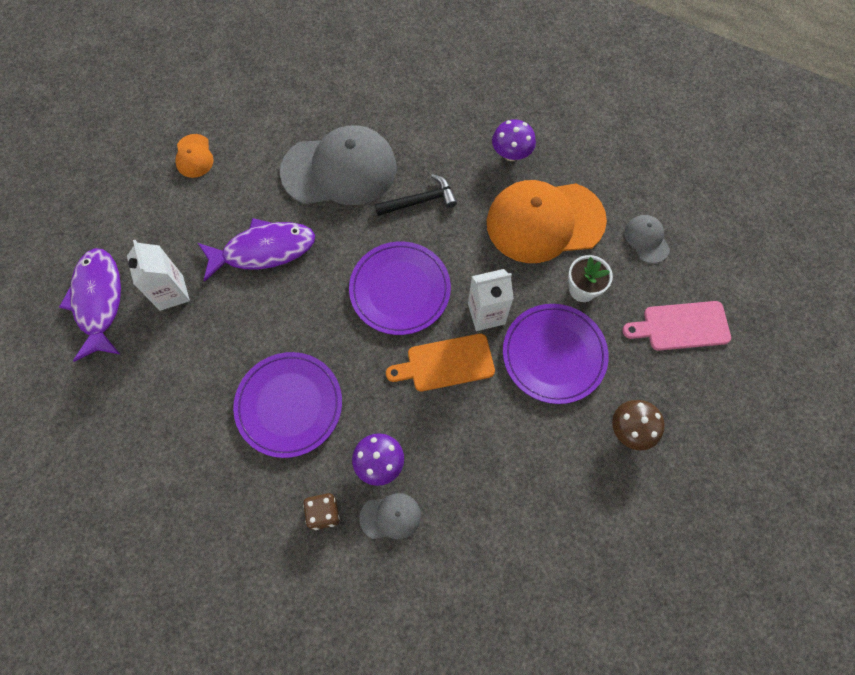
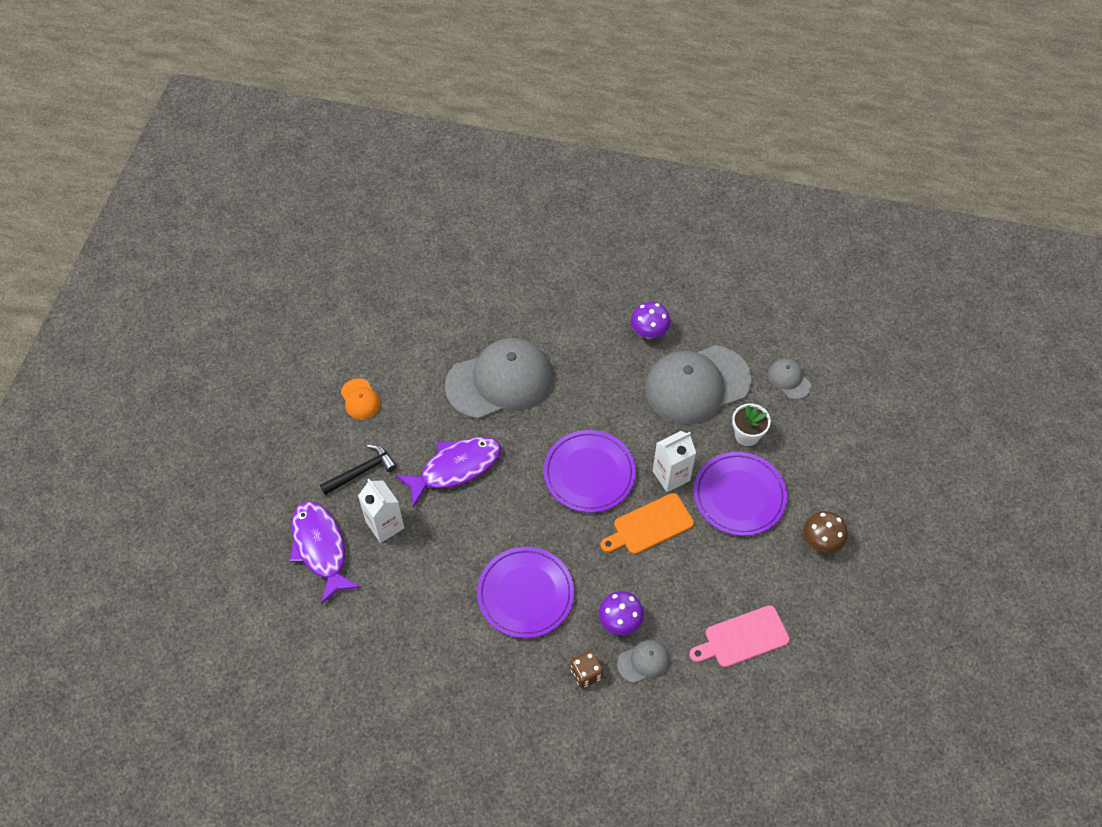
camera: 15 degrees left, 10 degrees down
black hammer [375,174,457,216] -> black hammer moved to [320,444,397,495]
orange cap [487,180,607,263] -> grey cap [645,345,751,424]
pink cutting board [622,301,731,351] -> pink cutting board moved to [689,605,790,667]

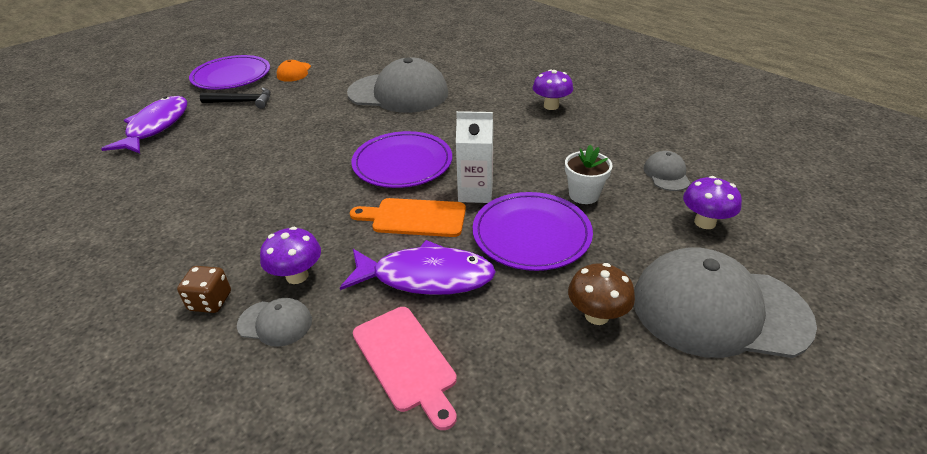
camera: 35 degrees right, 20 degrees down
white carton [358,479,404,543] -> none
purple fish [395,437,501,508] -> purple fish moved to [340,240,496,295]
purple plate [477,547,574,638] -> purple plate moved to [189,55,270,90]
grey cap [645,345,751,424] -> grey cap moved to [634,247,817,358]
pink cutting board [689,605,790,667] -> pink cutting board turned 135 degrees counterclockwise [353,307,457,430]
none -> purple mushroom [683,176,742,229]

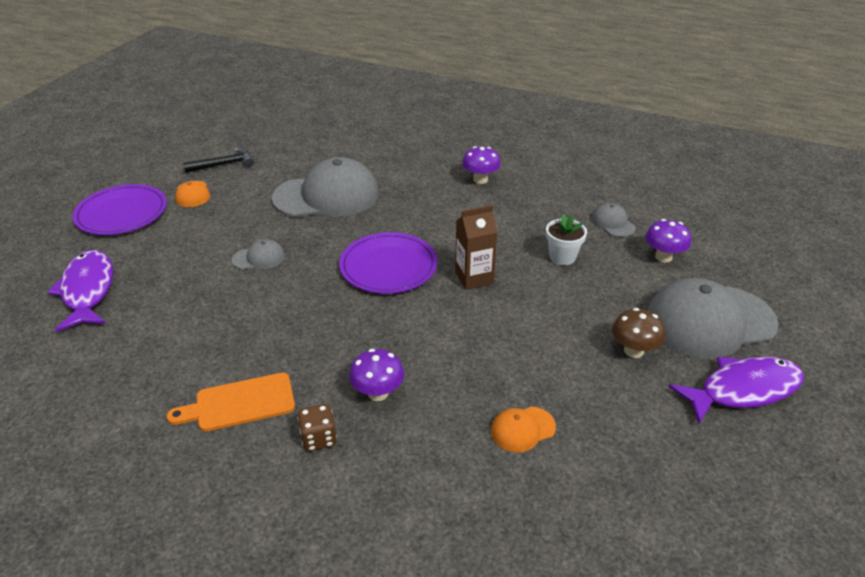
camera: 25 degrees left, 0 degrees up
black hammer [200,88,271,109] -> black hammer moved to [183,148,254,173]
grey cap [237,298,312,347] -> grey cap moved to [232,239,285,270]
purple fish [340,240,496,295] -> purple fish moved to [668,357,804,424]
orange cutting board [350,198,466,237] -> orange cutting board moved to [166,373,295,432]
pink cutting board [353,307,457,430] -> orange cap [491,406,556,453]
white carton [456,111,493,203] -> brown carton [455,205,497,290]
purple plate [473,192,593,271] -> none

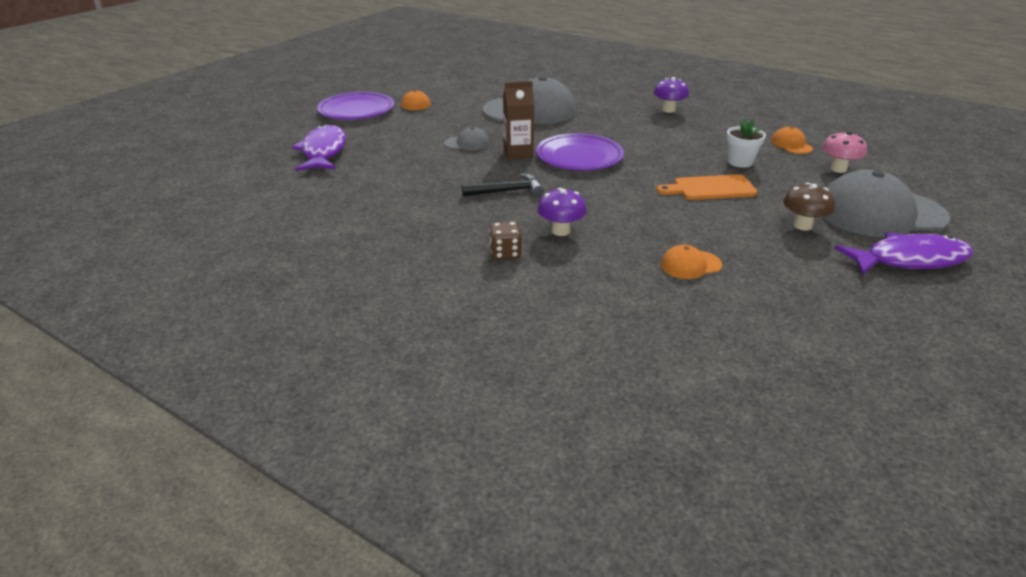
camera: 10 degrees right, 5 degrees down
orange cutting board [166,373,295,432] -> orange cutting board moved to [656,174,758,200]
black hammer [183,148,254,173] -> black hammer moved to [462,173,544,197]
brown carton [455,205,497,290] -> brown carton moved to [503,81,534,160]
grey cap [592,203,636,237] -> orange cap [771,126,813,154]
purple mushroom [645,219,691,262] -> pink mushroom [822,131,867,173]

